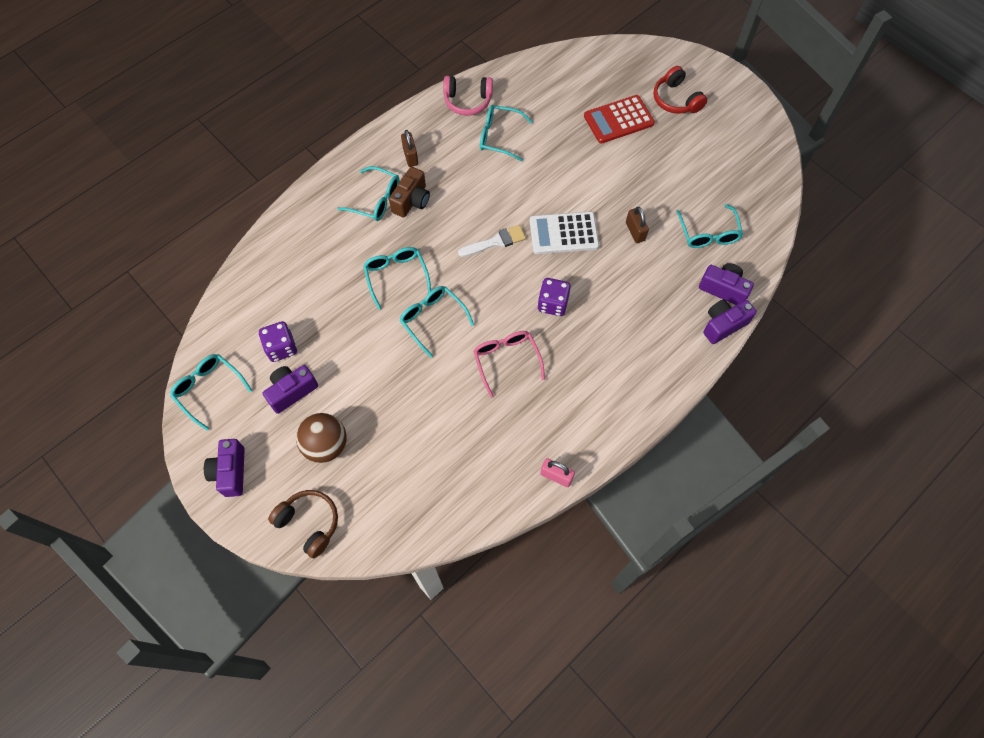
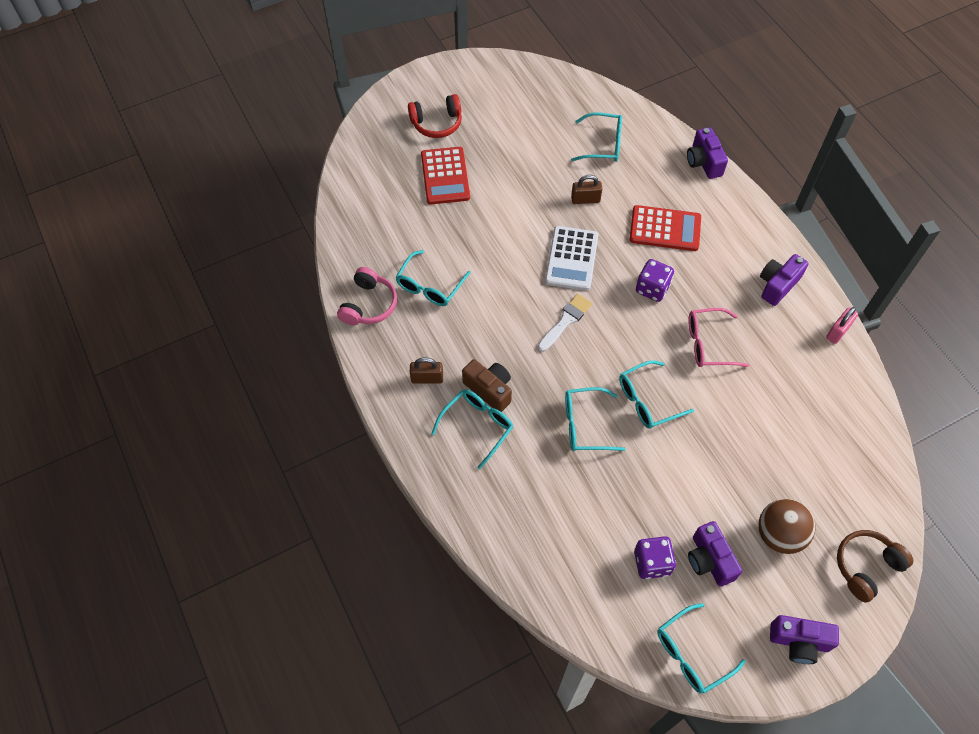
camera: 75 degrees left, 5 degrees down
white brush [458,225,526,257] -> white brush turned 45 degrees clockwise [538,294,592,352]
purple camera [699,263,754,305] -> purple camera moved to [760,254,809,306]
none -> red calculator [629,205,701,251]

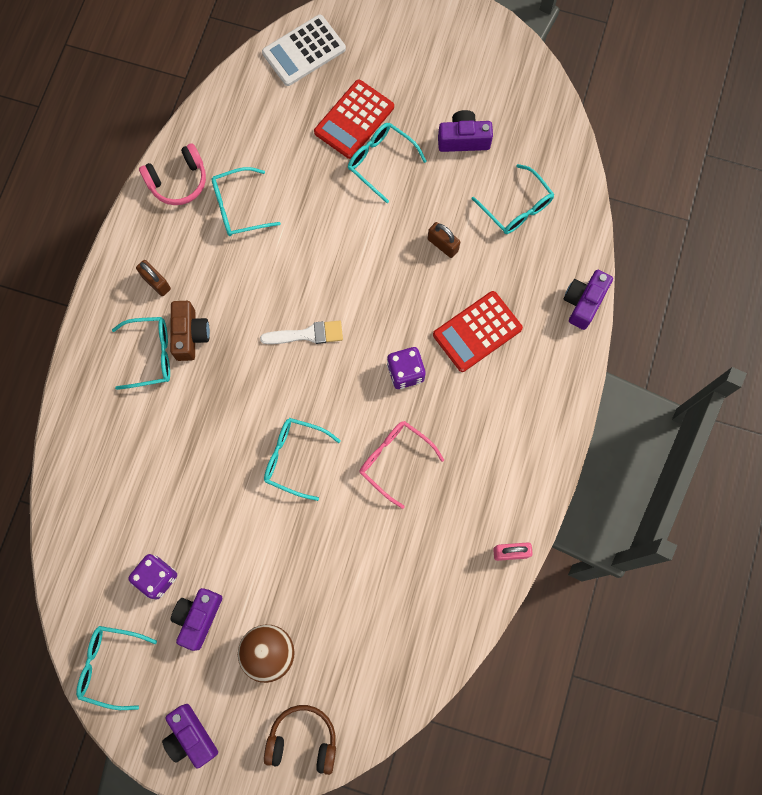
camera: 45 degrees right, 15 degrees up
red headphones [408,94,462,138] -> none
white calculator [545,226,598,291] -> white calculator moved to [262,15,346,86]
turquoise glasses [565,387,626,451] -> turquoise glasses moved to [348,123,427,203]
red calculator [629,205,701,251] -> red calculator turned 90 degrees clockwise [433,291,523,372]
purple camera [760,254,809,306] -> purple camera moved to [438,110,493,152]

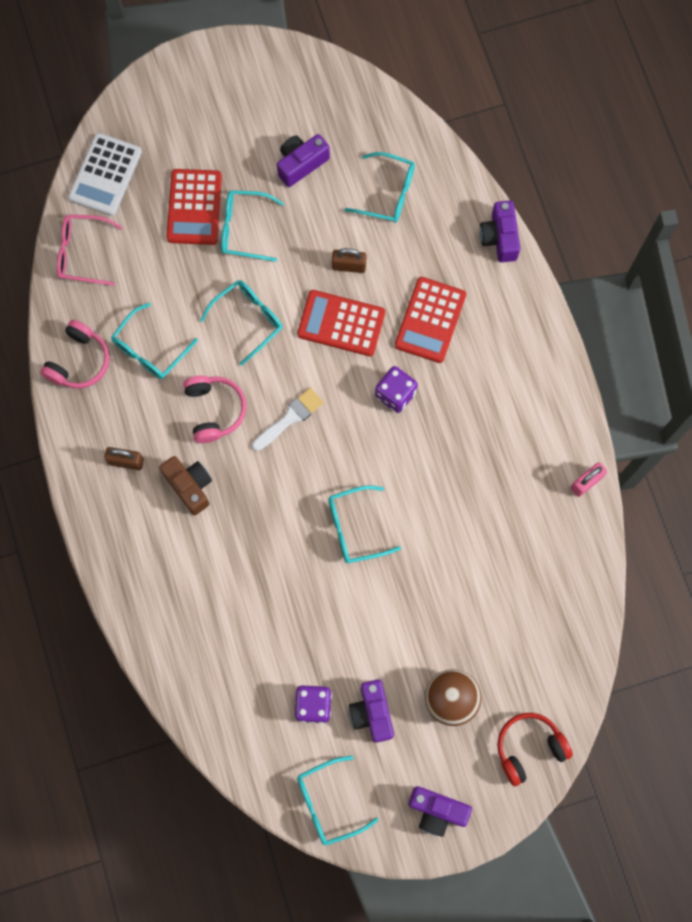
camera: 35 degrees left, 0 degrees up
turquoise glasses [112,317,170,390] -> turquoise glasses moved to [200,280,283,365]
brown headphones [264,705,336,775] -> red headphones [497,713,573,786]
pink glasses [360,421,444,509] -> pink glasses moved to [57,215,123,286]
none -> pink headphones [183,376,246,443]
none -> red calculator [297,290,385,356]

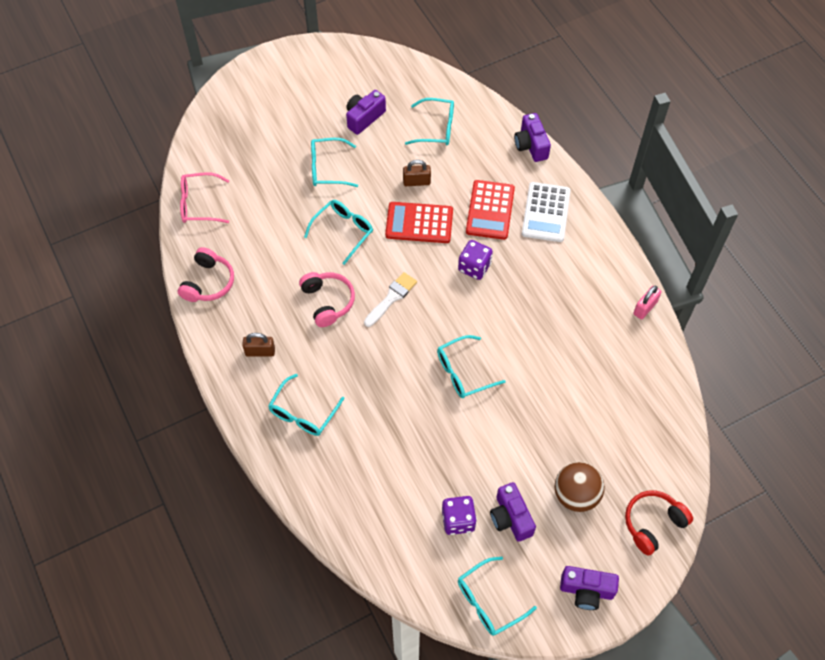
camera: 10 degrees left, 15 degrees down
white calculator [68,133,142,216] -> white calculator moved to [522,182,571,242]
turquoise glasses [111,303,198,379] -> turquoise glasses moved to [268,374,345,436]
brown camera [159,456,212,515] -> none
red calculator [166,169,222,245] -> none

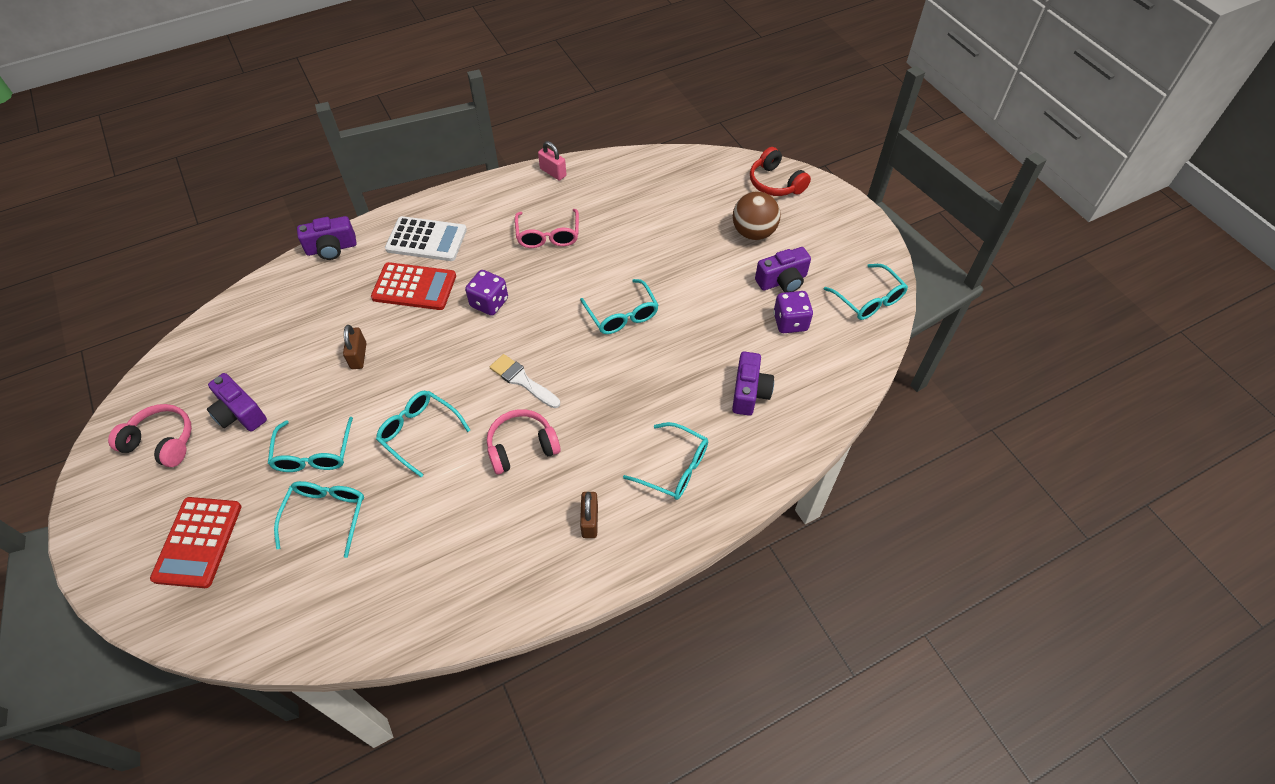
camera: 90 degrees left, 5 degrees down
pink headphones [178,247,234,302] -> pink headphones moved to [108,404,192,467]
pink glasses [180,172,229,223] -> pink glasses moved to [515,209,579,248]
red calculator [385,202,453,243] -> red calculator moved to [150,497,242,588]
turquoise glasses [405,98,454,145] -> turquoise glasses moved to [274,481,364,558]
purple camera [560,566,619,610] -> purple camera moved to [732,351,774,416]

